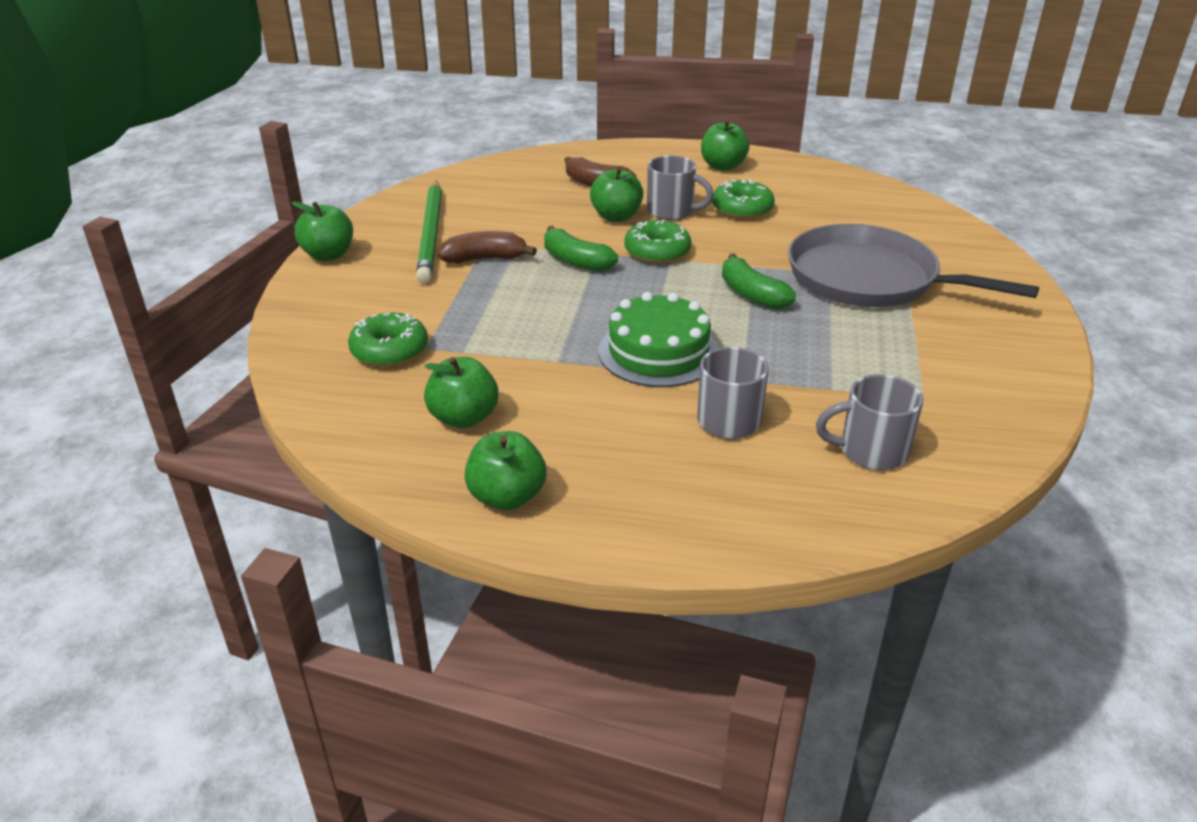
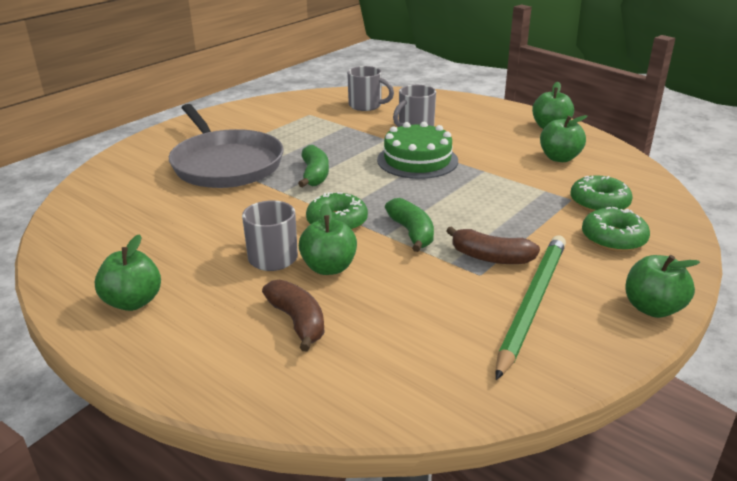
camera: 150 degrees left, 5 degrees down
green donut [712,179,775,219] -> green donut moved to [582,207,650,252]

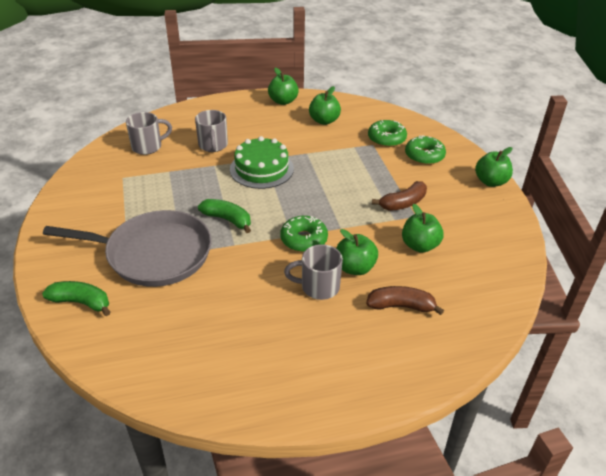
camera: 55 degrees left, 10 degrees up
green apple [95,234,161,311] -> green apple moved to [402,204,444,253]
green banana [385,198,434,252] -> green banana moved to [42,281,111,316]
green pencil [495,235,566,380] -> none

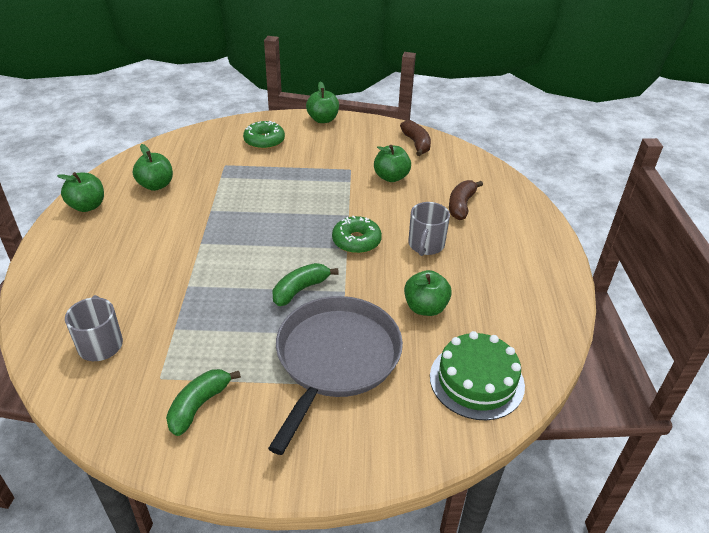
camera: 75 degrees left, 0 degrees up
green banana [42,281,111,316] -> green banana moved to [166,369,241,436]
grey mug [195,110,228,152] -> none
green cake [230,136,294,189] -> green cake moved to [430,331,525,420]
green apple [336,229,378,275] -> green apple moved to [404,270,452,316]
green donut [368,120,407,147] -> none
brown banana [372,181,427,211] -> brown banana moved to [400,120,431,156]

